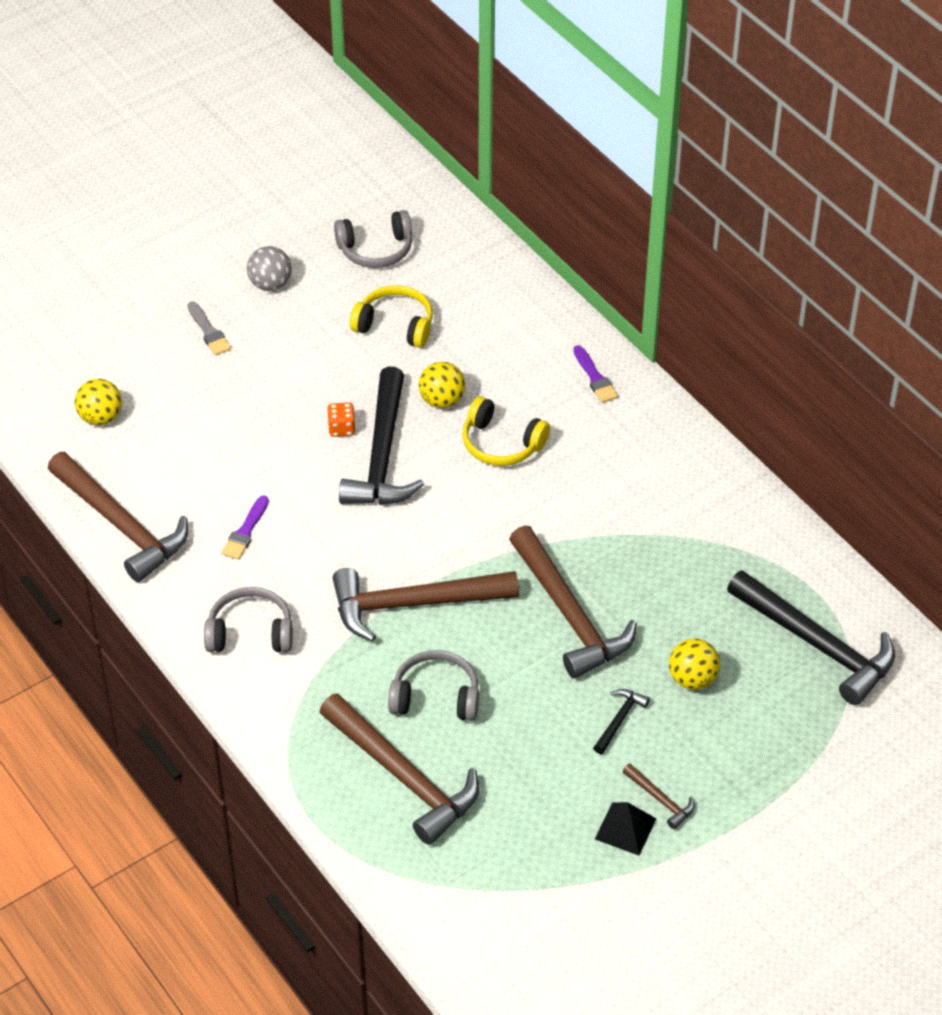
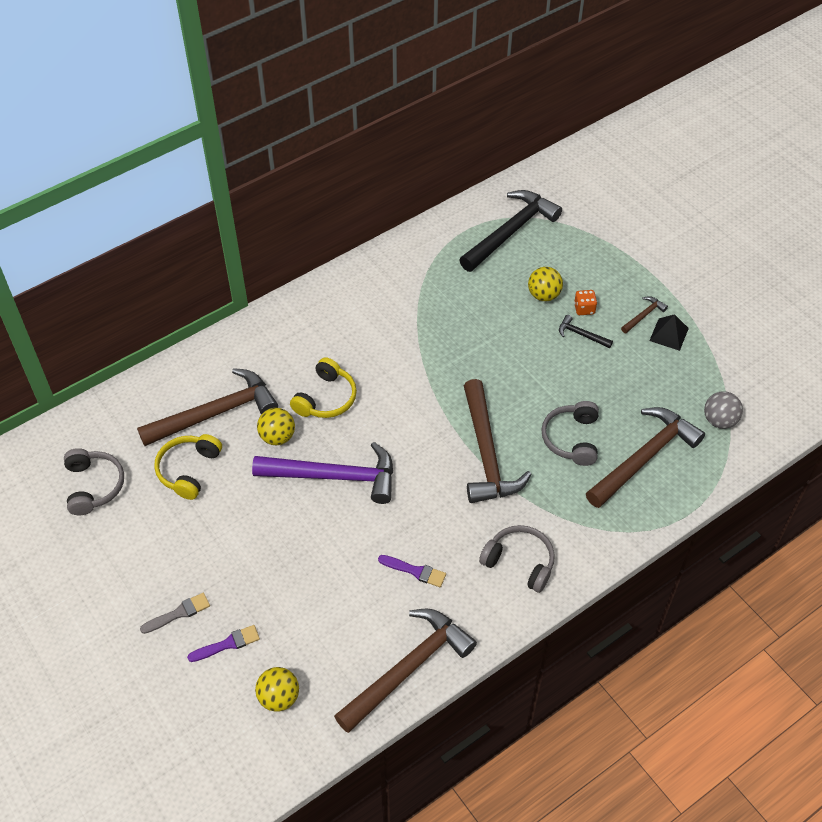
camera: 90 degrees left, 5 degrees up
grey headphones [204,587,293,652] -> grey headphones turned 120 degrees clockwise [479,525,555,593]
grey ball [247,246,292,291] -> grey ball moved to [704,391,743,429]
orange dice [327,402,356,437] -> orange dice moved to [574,290,597,315]
black hammer [339,366,424,505] -> purple hammer [252,442,393,504]
brown hammer [509,525,637,678] -> brown hammer moved to [137,368,278,446]
purple brush [573,345,618,403] -> purple brush moved to [187,625,260,662]

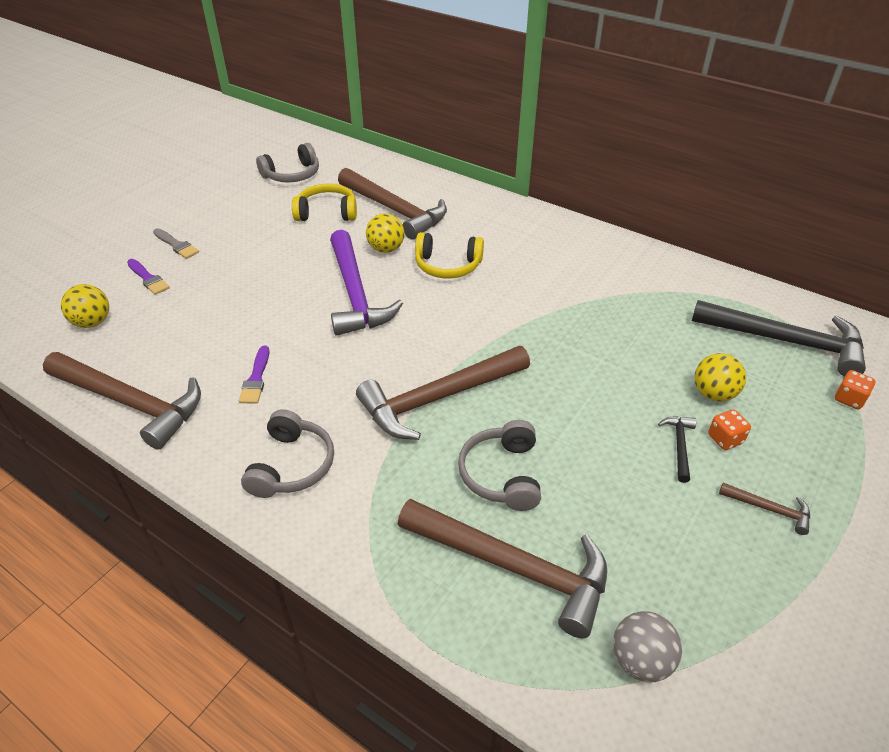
camera: 70 degrees right, 10 degrees down
grey headphones [541,401,599,466] -> grey headphones turned 75 degrees counterclockwise [458,420,541,511]
black pyramid [649,314,689,351] -> none
none -> orange dice [835,370,875,409]

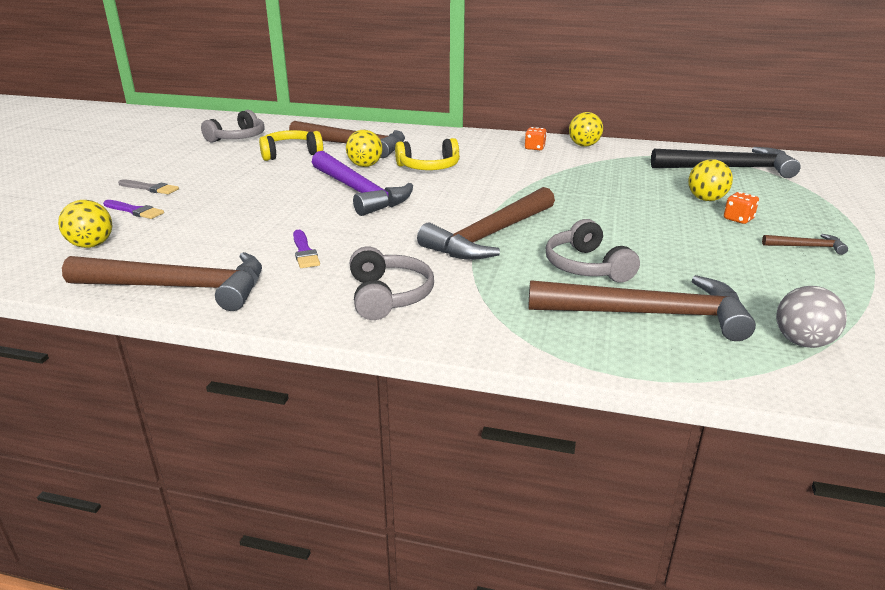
camera: 20 degrees left, 15 degrees down
black hammer [658,416,697,483] -> none
orange dice [835,370,875,409] -> orange dice moved to [525,127,547,150]
none -> yellow ball [569,112,603,147]

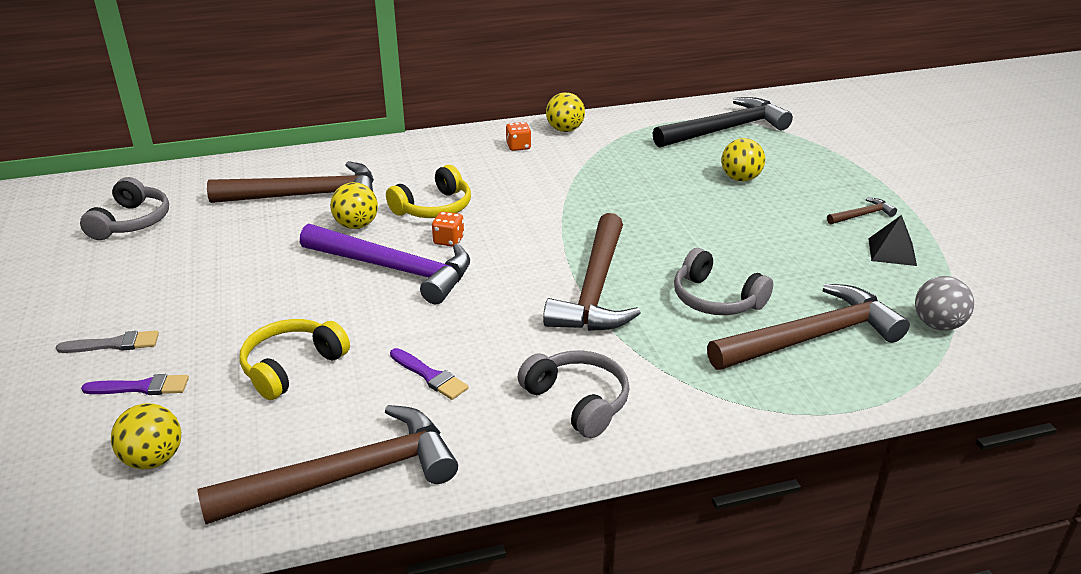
camera: 30 degrees left, 5 degrees up
yellow headphones [259,130,323,161] -> yellow headphones moved to [240,319,350,400]
orange dice [724,192,759,224] -> orange dice moved to [432,212,464,247]
none -> black pyramid [868,215,917,266]

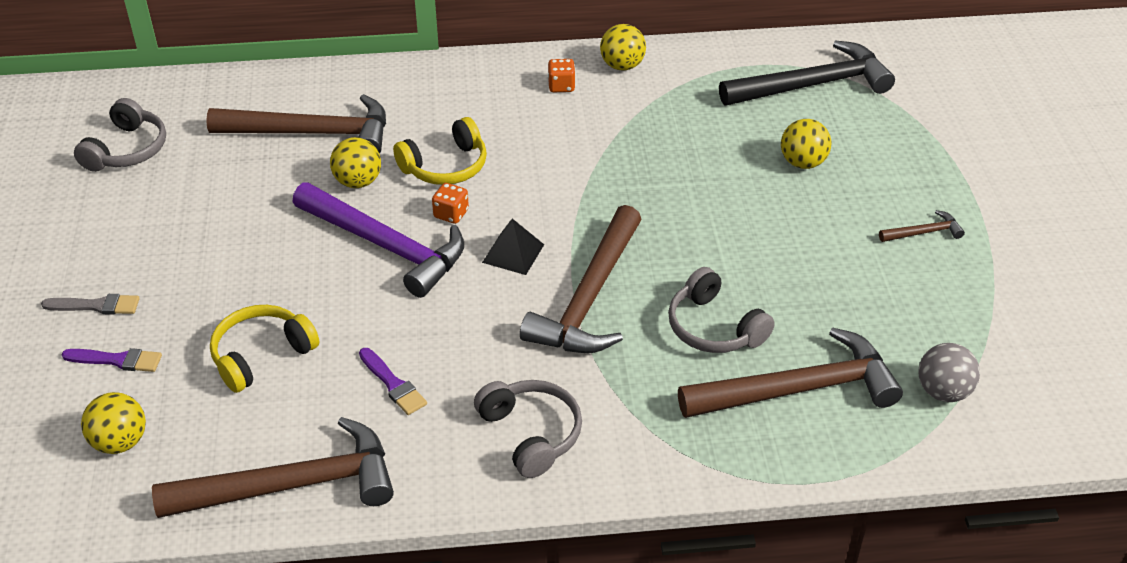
camera: 10 degrees right, 10 degrees up
black pyramid [868,215,917,266] -> black pyramid moved to [482,219,544,275]

